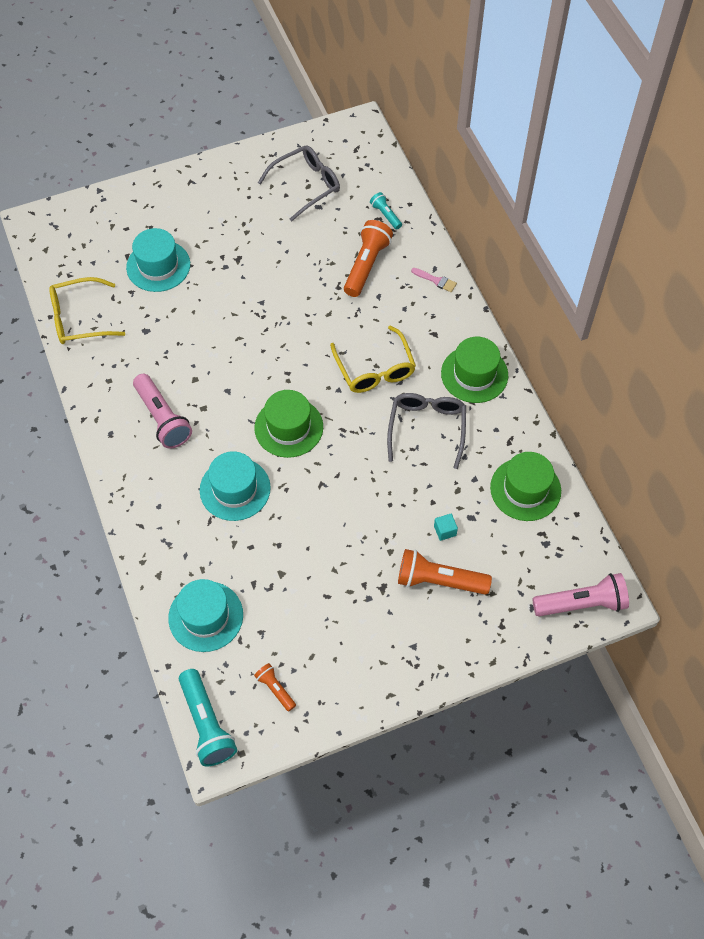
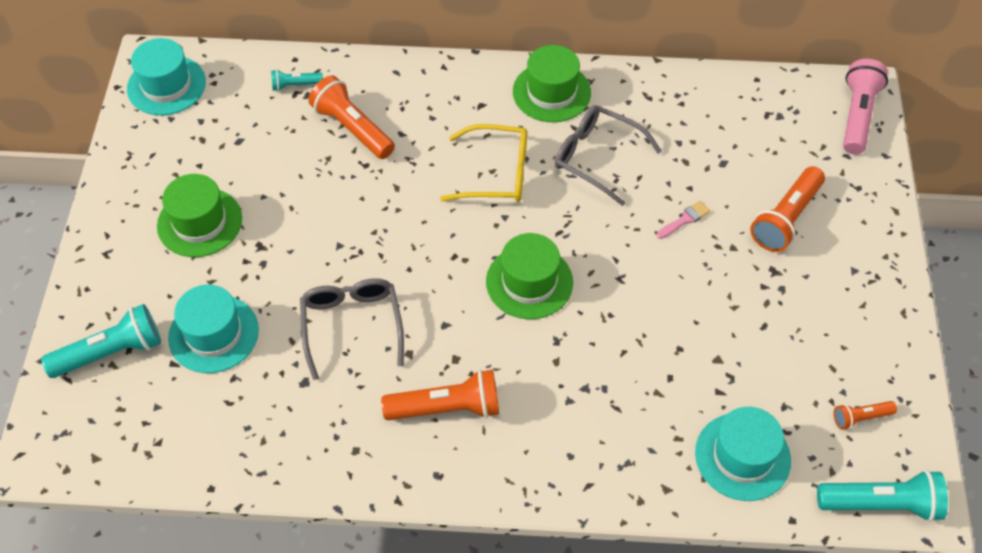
camera: 65 degrees left, 5 degrees down
yellow glasses [49,277,125,344] -> none
pink flashlight [133,374,192,449] -> orange flashlight [381,369,499,420]
turquoise hat [200,451,271,521] -> turquoise hat moved to [127,38,206,115]
grey glasses [258,146,340,221] -> grey glasses moved to [300,278,404,380]
pink brush [411,268,457,292] -> pink brush moved to [657,201,710,239]
turquoise cube [434,514,458,541] -> none
green hat [490,452,561,521] -> green hat moved to [157,174,242,257]
none -> turquoise flashlight [41,304,161,378]

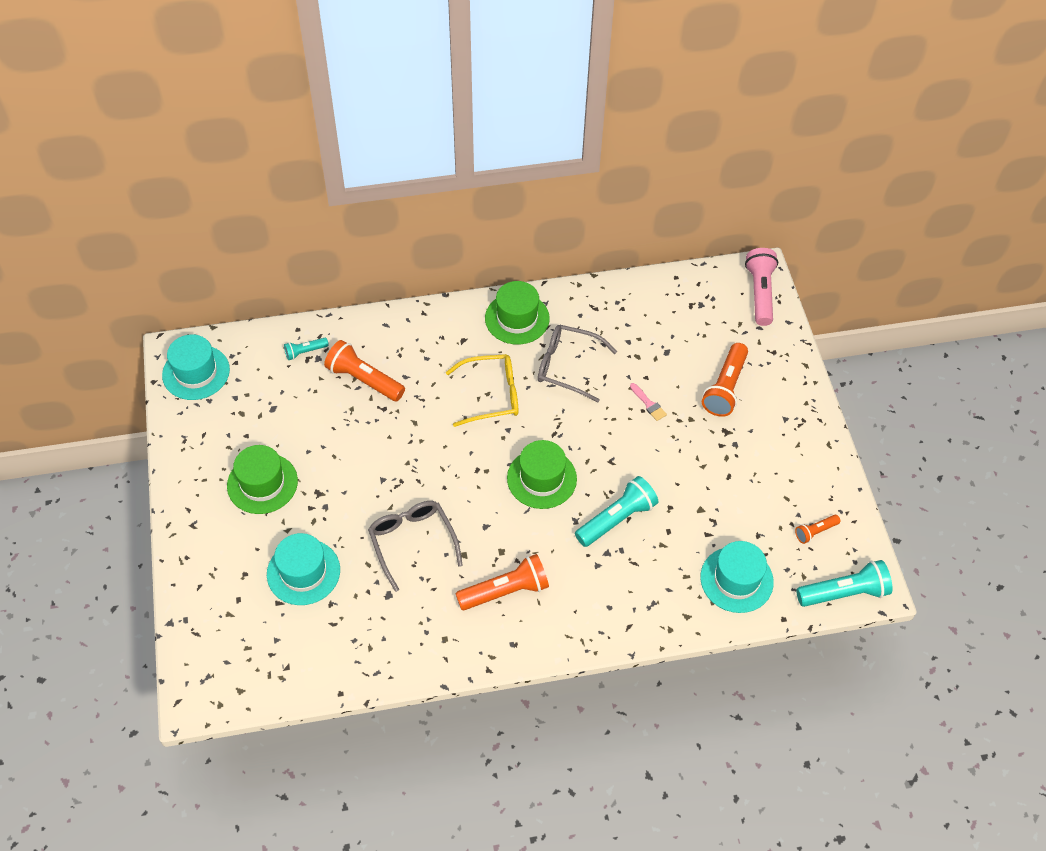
camera: 15 degrees left, 0 degrees up
turquoise flashlight [41,304,161,378] -> turquoise flashlight moved to [575,476,658,547]
pink brush [657,201,710,239] -> pink brush turned 105 degrees clockwise [630,383,667,421]

